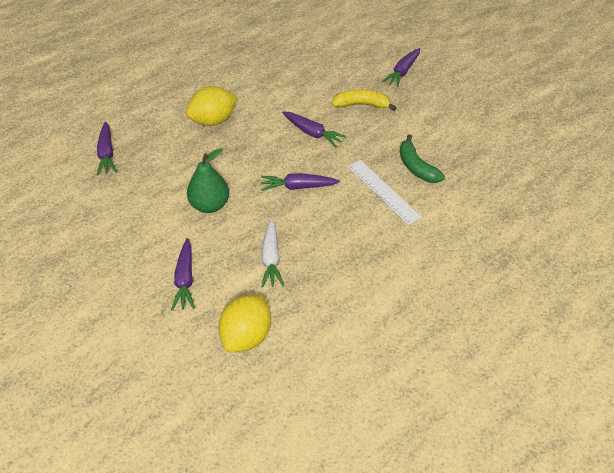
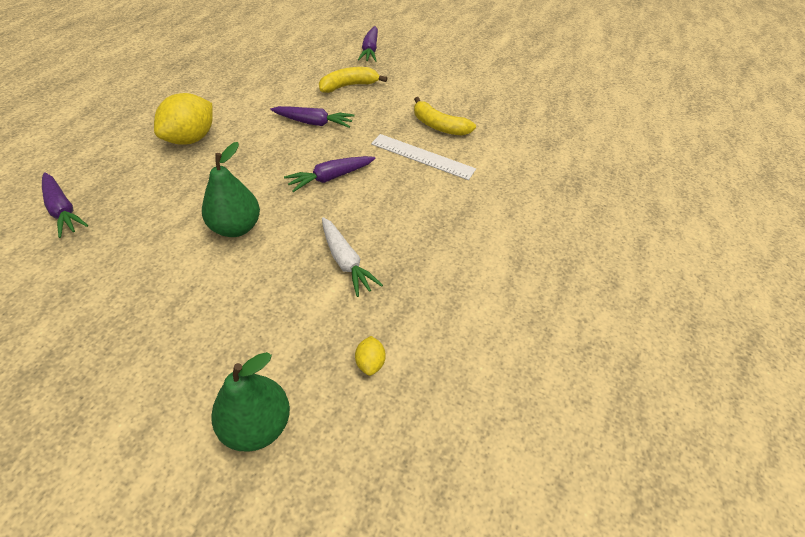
camera: 30 degrees left, 0 degrees up
purple carrot [171,238,195,311] -> none
yellow lemon [219,295,271,352] -> yellow lemon [355,336,386,376], size x0.45
green banana [400,134,445,183] -> yellow banana [414,97,476,136]
none -> green pear [211,352,290,452]

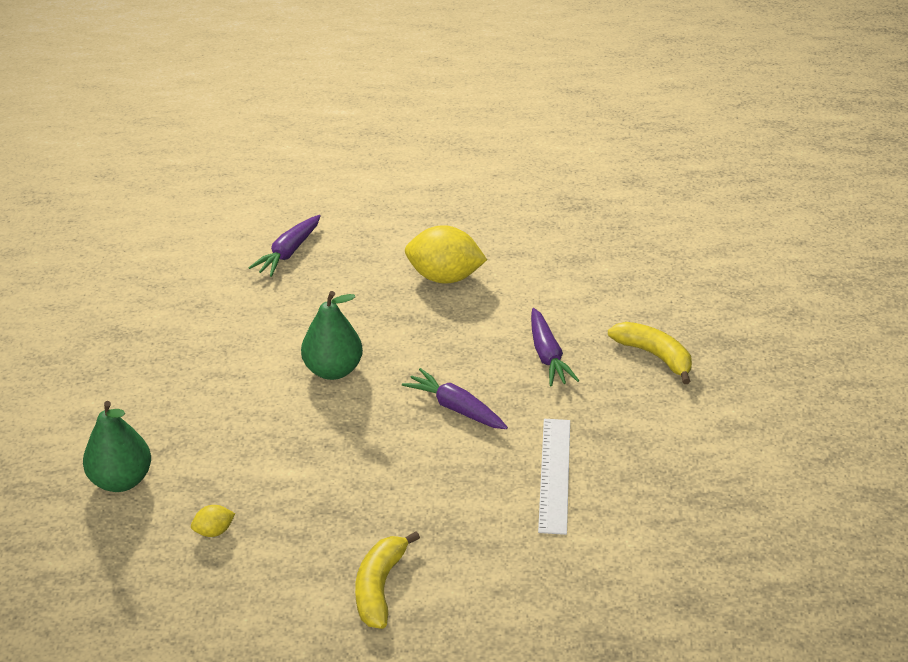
camera: 70 degrees right, 10 degrees down
white carrot [322,217,383,297] -> none
purple carrot [358,26,378,62] -> none
yellow banana [414,97,476,136] -> yellow banana moved to [355,531,420,629]

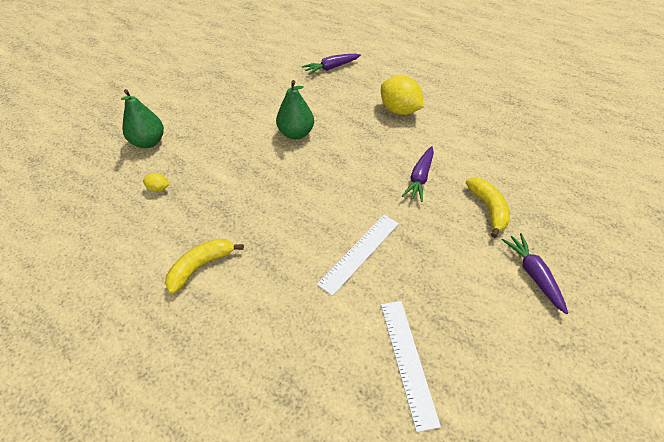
camera: 35 degrees right, 10 degrees up
purple carrot [402,368,508,429] -> purple carrot moved to [502,233,568,314]
none -> white ruler [381,301,441,432]

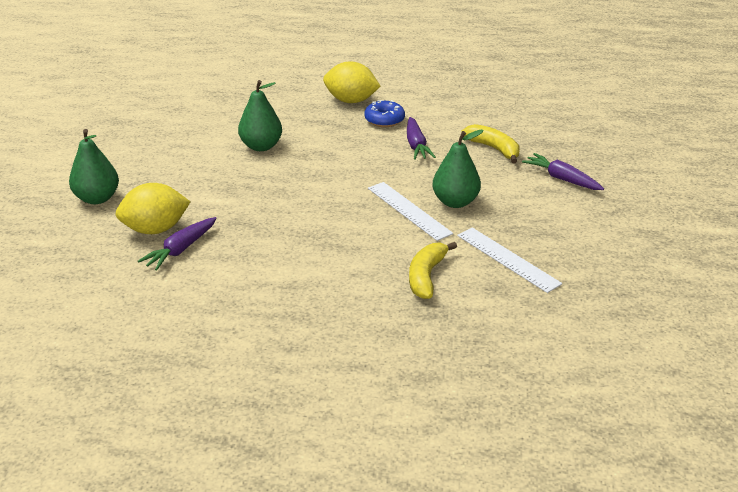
camera: 30 degrees left, 15 degrees down
yellow lemon [143,173,169,192] -> yellow lemon [115,183,190,234], size x2.21
yellow banana [165,239,244,294] -> yellow banana moved to [409,242,457,299]
purple carrot [302,54,361,75] -> purple carrot moved to [138,217,217,271]
white ruler [317,215,399,296] -> white ruler turned 45 degrees counterclockwise [368,182,453,241]
none -> blue donut [364,100,405,127]
none -> green pear [432,130,484,208]

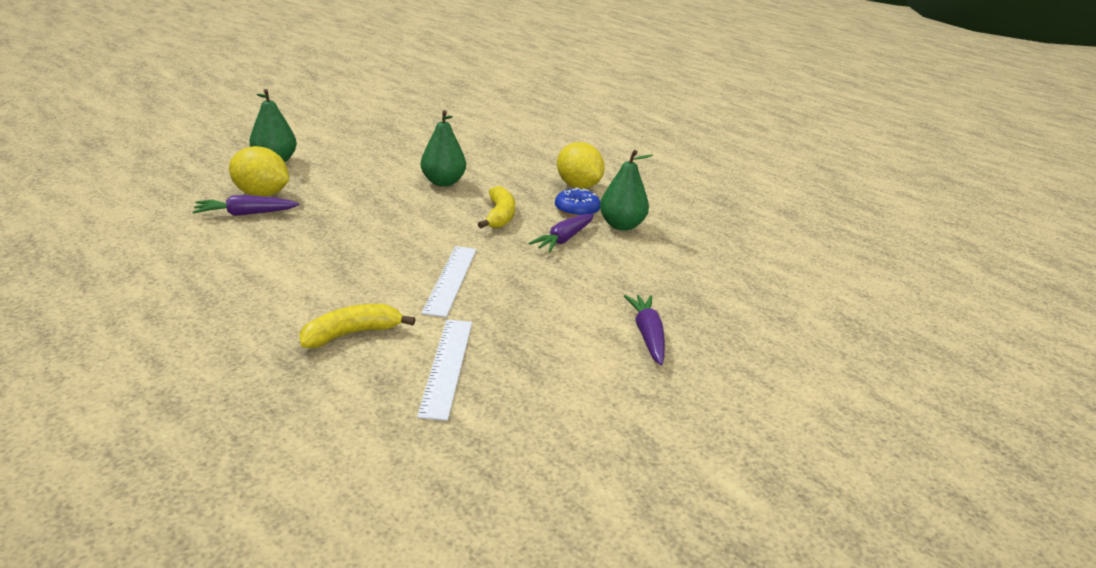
camera: 40 degrees right, 5 degrees down
green pear [432,130,484,208] -> green pear moved to [600,150,653,231]
yellow banana [461,124,520,163] -> yellow banana moved to [478,186,515,228]

